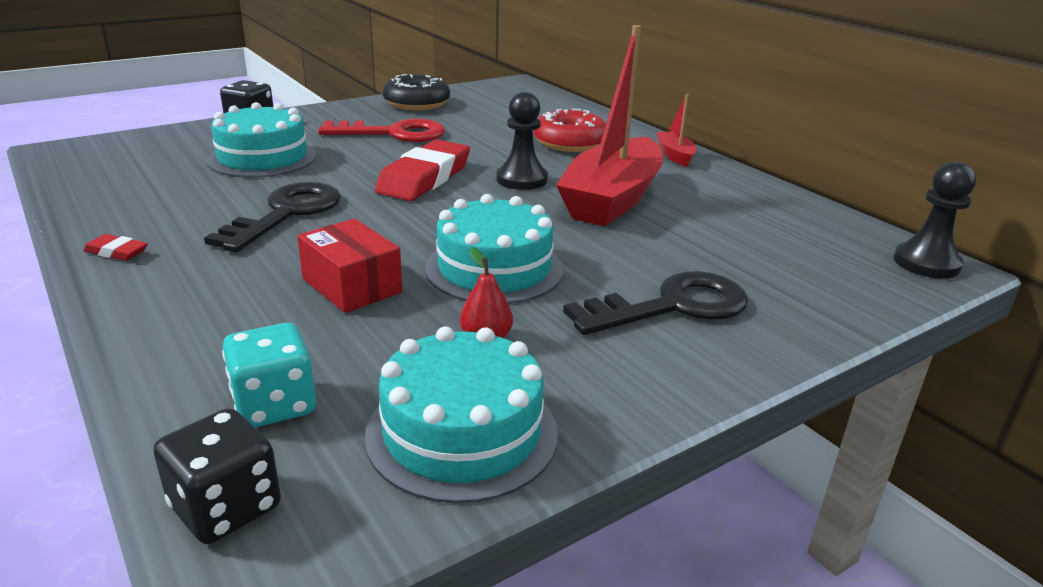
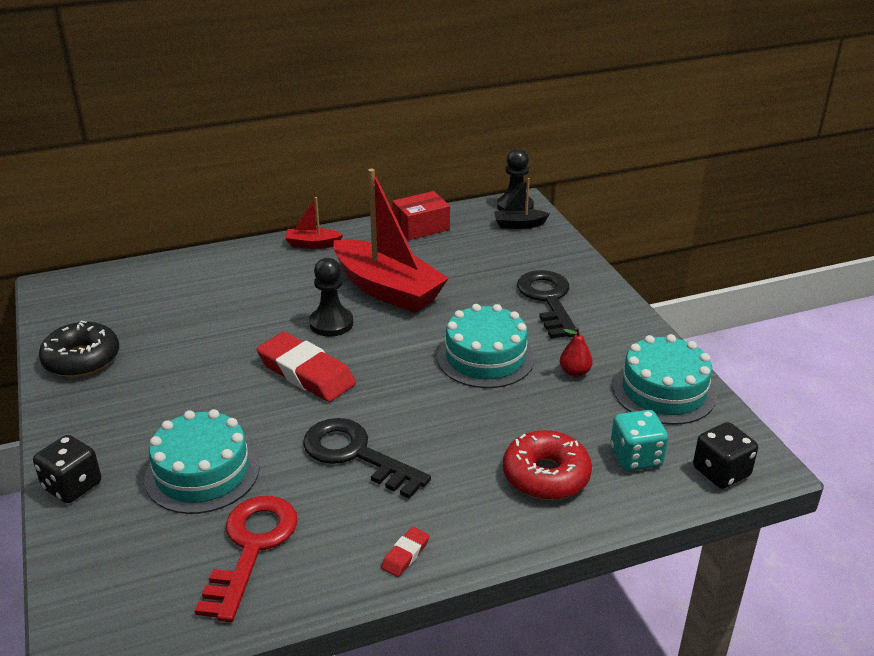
camera: 75 degrees left, 5 degrees up
red box [297,219,402,313] -> red box moved to [392,191,450,240]
red key [318,119,446,142] -> red key moved to [195,496,298,622]
red donut [533,109,606,152] -> red donut moved to [503,430,592,500]
none -> black boat [494,178,549,229]

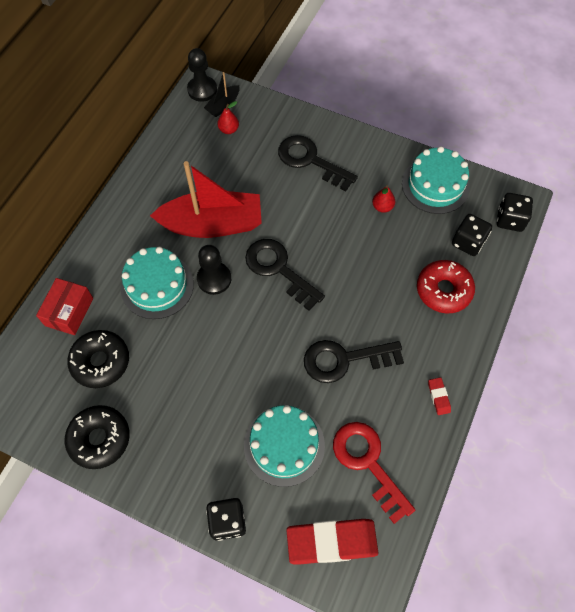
camera: 45 degrees left, 30 degrees up
red eraser [257,332,356,402] -> red eraser moved to [286,519,379,565]
red boat [285,197,343,249] -> none
red box [392,191,450,240] -> red box moved to [36,278,93,335]
turquoise cake [437,304,535,388] -> turquoise cake moved to [121,247,194,319]
turquoise dice [611,410,668,471] -> black dice [452,214,492,256]
none -> black donut [67,330,129,388]
none -> red pear [217,101,239,134]
none -> black key [245,239,325,311]

